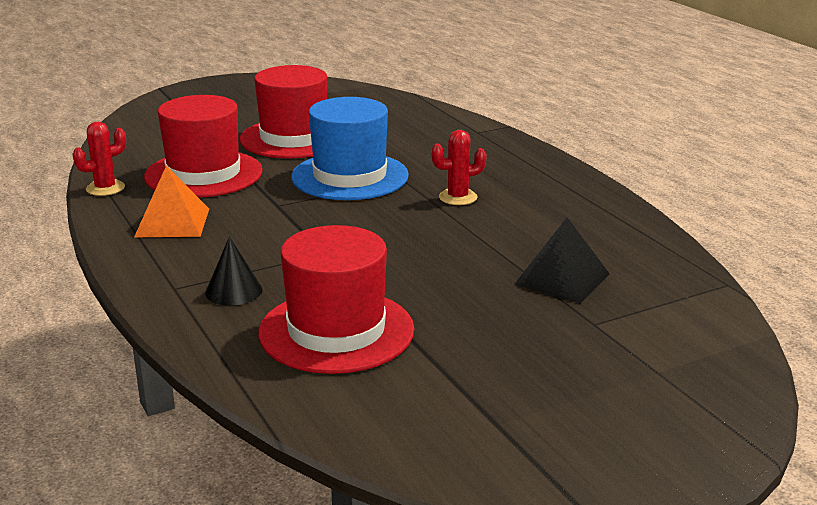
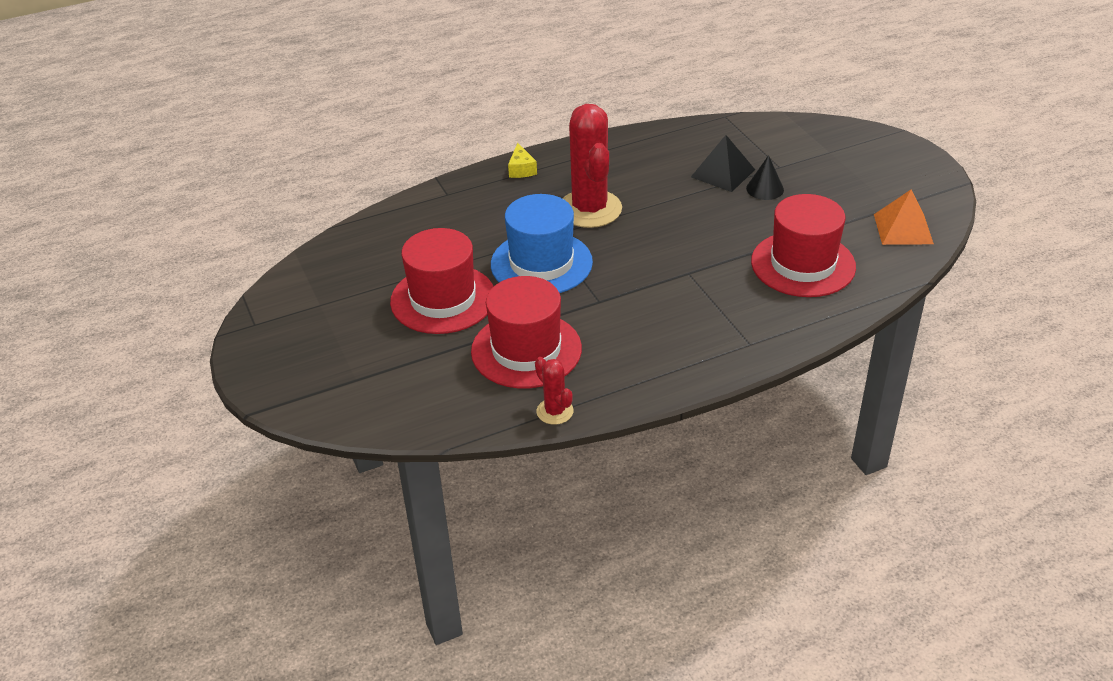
camera: 85 degrees left, 15 degrees up
orange pyramid [134,165,209,237] -> orange pyramid moved to [874,190,934,245]
black cone [205,236,263,306] -> black cone moved to [746,155,784,200]
red cactus [431,130,487,205] -> red cactus [562,104,622,228], size x2.09
none -> yellow cheese [508,143,537,178]

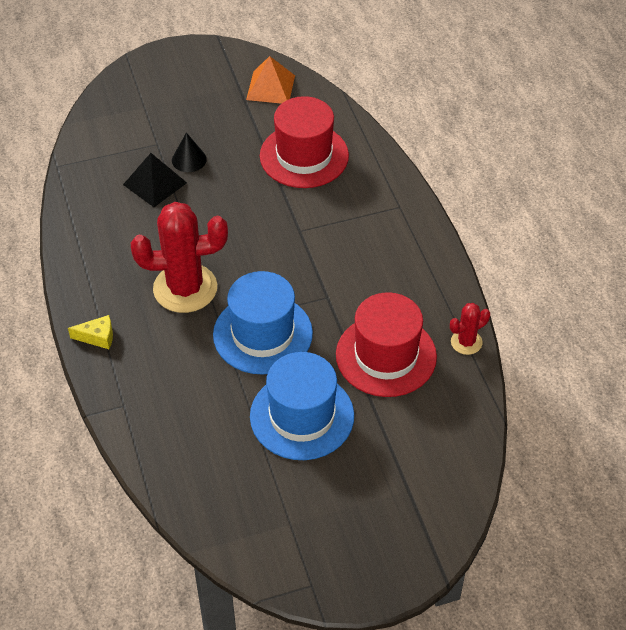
camera: 85 degrees left, 10 degrees up
red hat [390,228,494,334] -> blue hat [250,352,354,460]

